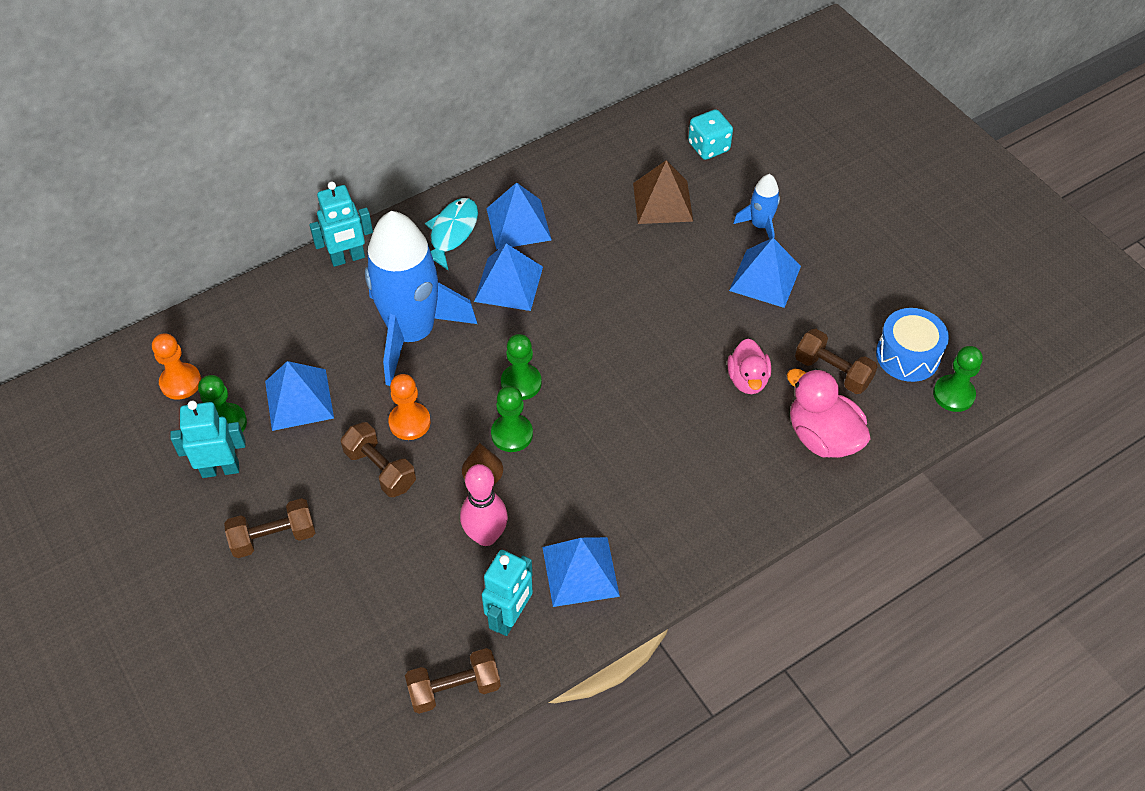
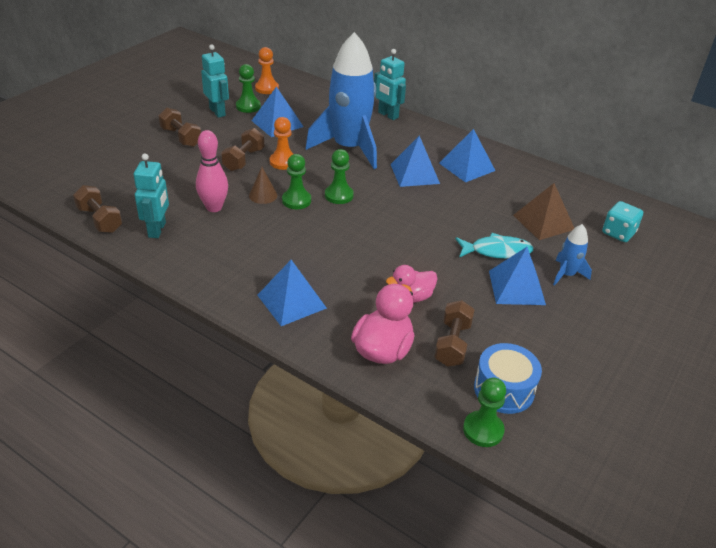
camera: 65 degrees right, 15 degrees down
turquoise fish [425,198,478,270] -> turquoise fish moved to [456,233,533,259]
turquoise robot [482,550,533,636] -> turquoise robot turned 90 degrees counterclockwise [134,154,169,238]
blue pyramid [542,537,620,607] -> blue pyramid moved to [257,260,327,326]

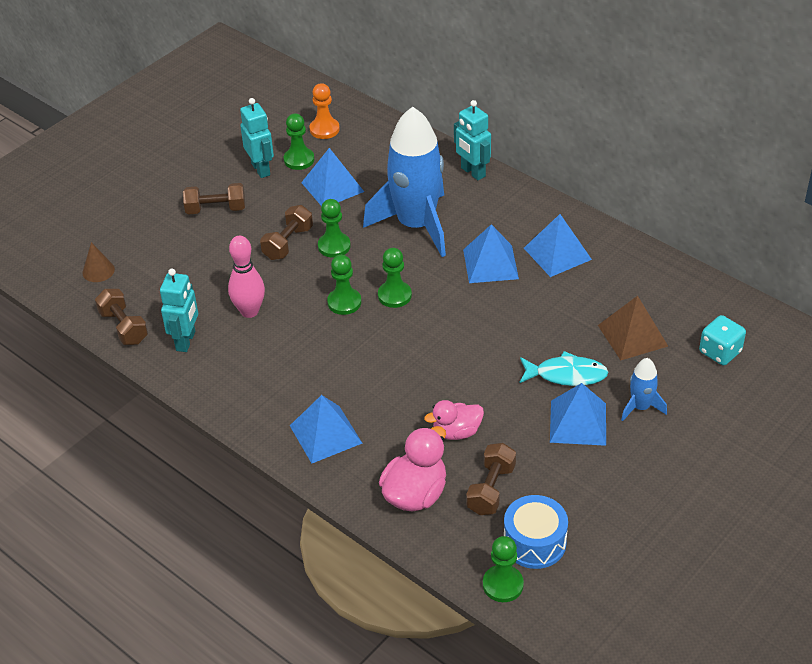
camera: 10 degrees right, 5 degrees up
brown dumbbell [159,108,201,147] -> brown dumbbell turned 60 degrees counterclockwise [183,183,245,215]
brown cone [249,167,277,204] -> brown cone moved to [82,242,115,282]
orange pawn [270,117,293,170] -> green pawn [318,199,351,258]

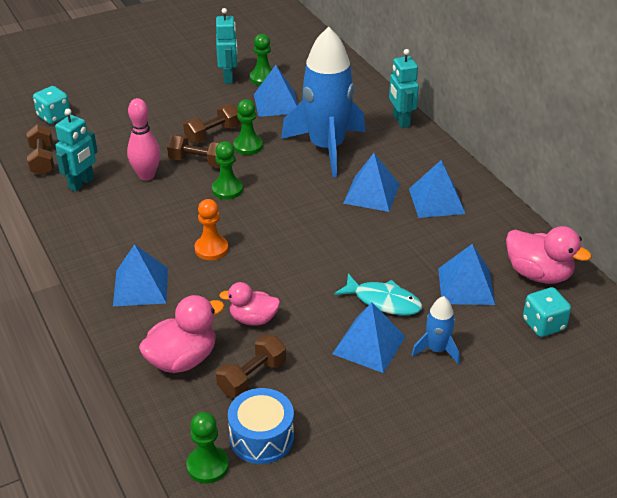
camera: 20 degrees right, 5 degrees down
brown cone [82,242,115,282] -> turquoise dice [33,86,70,124]
brown dumbbell [183,183,245,215] -> brown dumbbell moved to [167,135,220,167]
orange pawn [310,83,340,139] -> orange pawn moved to [195,199,228,260]
green pawn [378,248,412,308] -> none
brown pyramid [598,296,668,360] -> blue pyramid [438,244,495,305]
none -> pink duck [506,226,592,284]

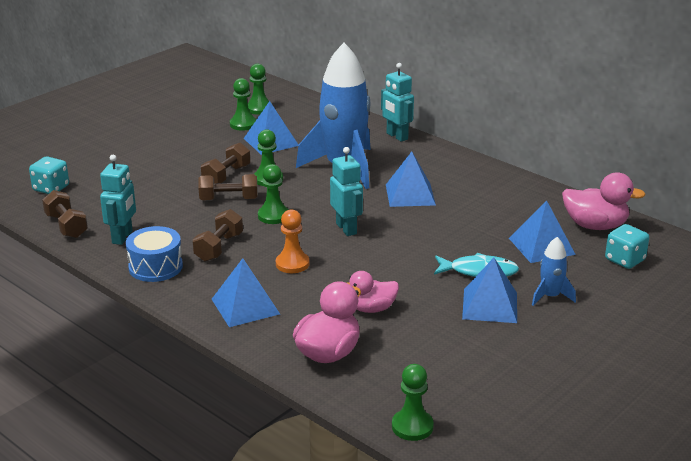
camera: 20 degrees left, 10 degrees down
pink bowling pin [127,98,160,181] -> none
turquoise robot [216,8,237,84] -> turquoise robot moved to [330,147,363,236]
brown dumbbell [216,335,286,398] -> brown dumbbell moved to [192,209,243,262]
blue drum [228,388,294,464] -> blue drum moved to [126,226,183,282]
blue pyramid [409,160,465,218] -> none
none -> green pawn [248,64,272,115]

